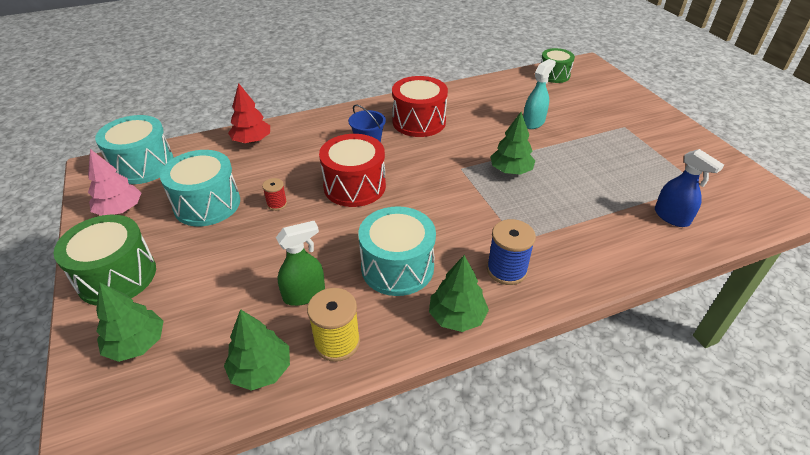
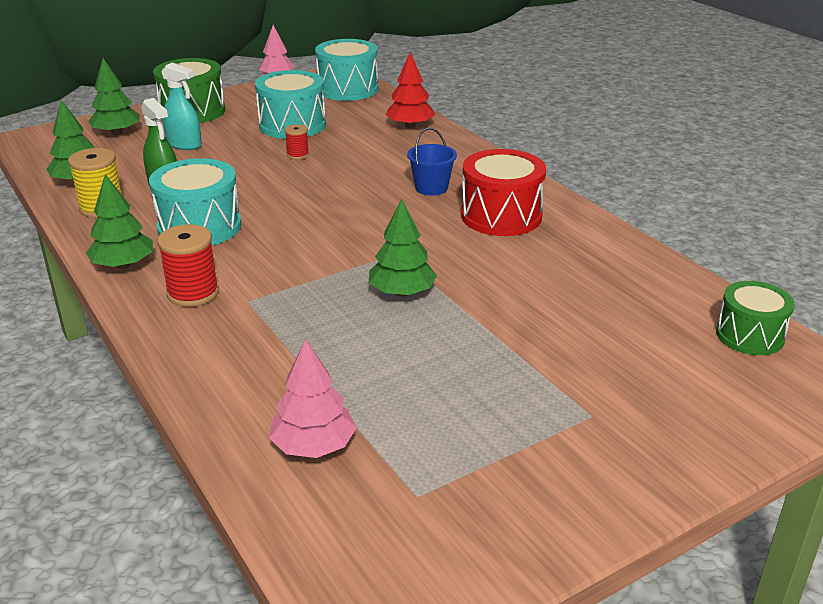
camera: 80 degrees right, 10 degrees down
red drum [319,134,386,207] -> none
blue spool [487,219,536,285] -> red spool [157,224,219,307]
turquoise spray bottle [523,59,556,129] -> turquoise spray bottle moved to [161,63,202,150]
blue spray bottle [655,149,724,227] -> pink tree [269,339,357,458]

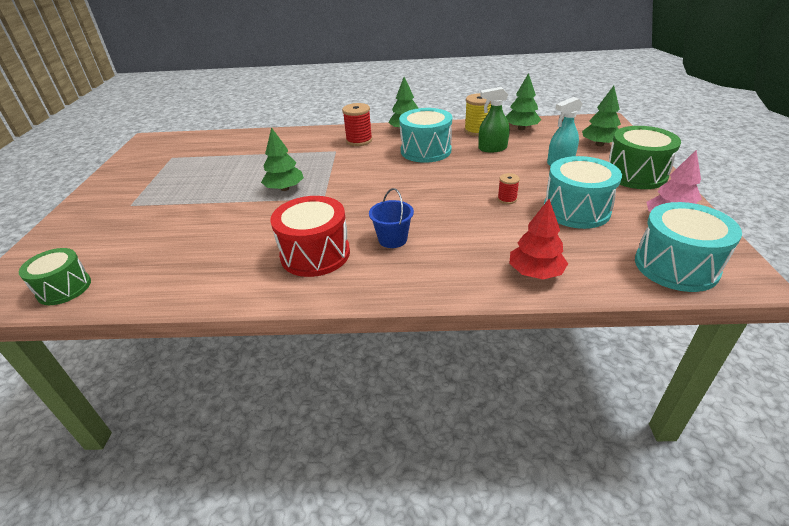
camera: 125 degrees right, 5 degrees up
pink tree [269,339,357,458] -> none

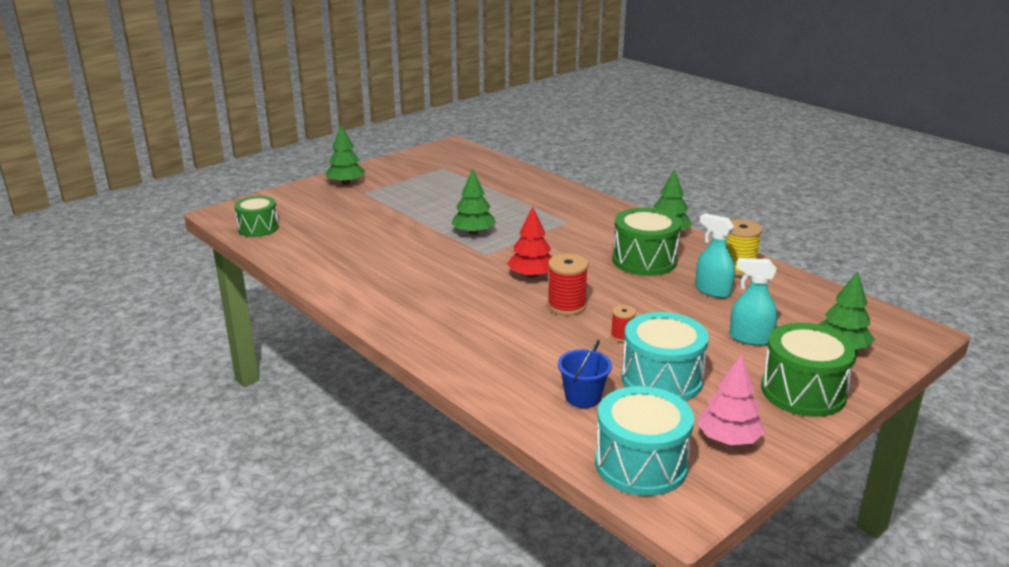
camera: 45 degrees right, 10 degrees down
red drum [270,196,350,277] -> none
red spool [342,103,372,146] -> red spool moved to [547,253,589,316]
blue bucket [369,188,414,248] -> blue bucket moved to [558,339,612,408]
turquoise drum [399,108,452,163] -> green drum [612,208,681,276]
green spray bottle [478,87,510,152] -> turquoise spray bottle [695,213,735,298]
green tree [506,73,541,130] -> green tree moved to [325,126,365,185]
red tree [509,199,568,279] -> red tree moved to [507,207,552,278]

